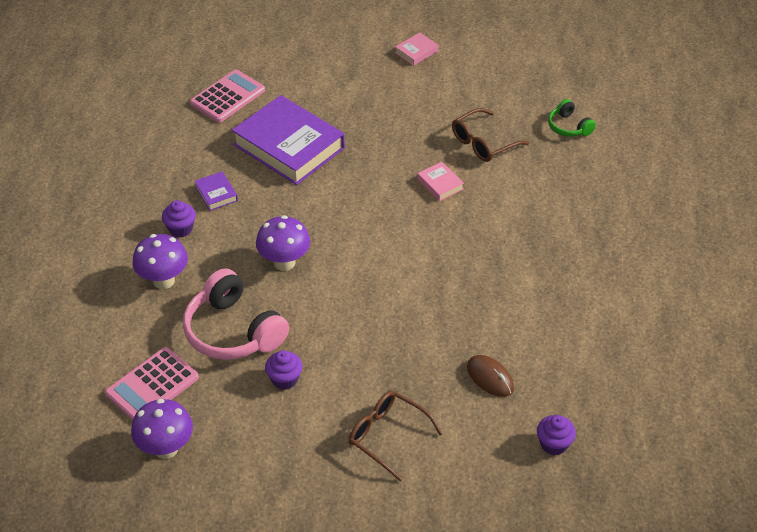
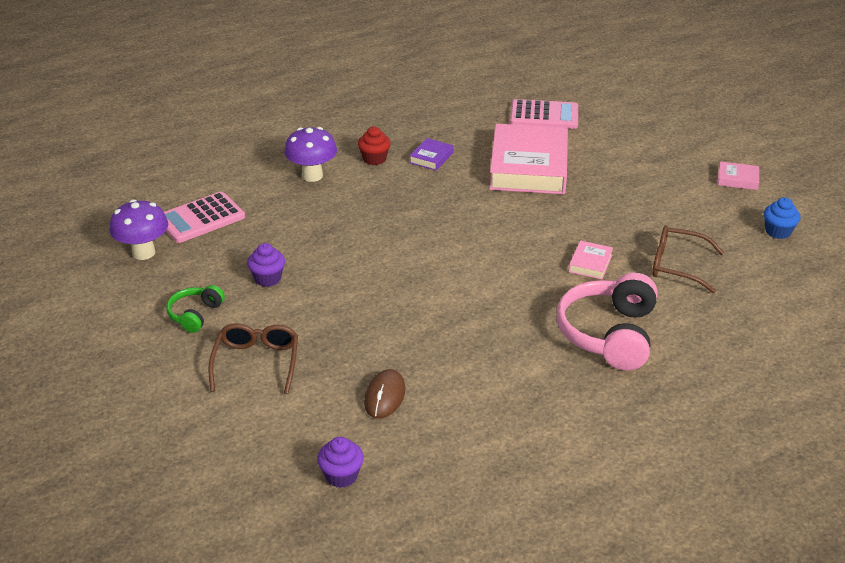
camera: 55 degrees right, 10 degrees down
pink calculator [105,347,199,421] -> pink calculator turned 45 degrees counterclockwise [164,192,245,243]
purple cupcake [162,200,196,237] -> red cupcake [358,127,391,165]
pink headphones [183,268,289,360] -> pink headphones moved to [557,272,657,371]
purple book [232,95,345,185] -> pink book [489,124,568,194]
purple mushroom [256,215,310,271] -> none
green headphones [548,99,596,137] -> green headphones moved to [166,285,225,333]
none -> blue cupcake [763,197,801,239]

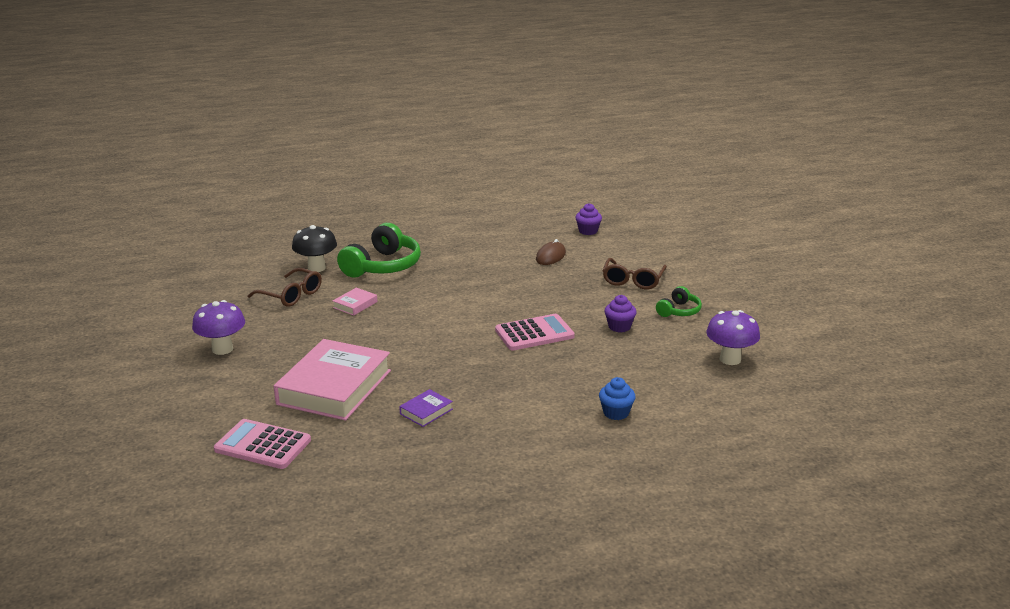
camera: 165 degrees left, 10 degrees down
pink calculator [164,192,245,243] -> pink calculator moved to [495,314,575,351]
purple mushroom [284,127,337,182] -> purple mushroom moved to [192,300,245,355]
red cupcake [358,127,391,165] -> none
pink headphones [557,272,657,371] -> green headphones [337,223,421,278]
pink book [718,161,759,190] -> none
blue cupcake [763,197,801,239] -> blue cupcake moved to [599,377,635,420]
none -> black mushroom [292,225,337,272]

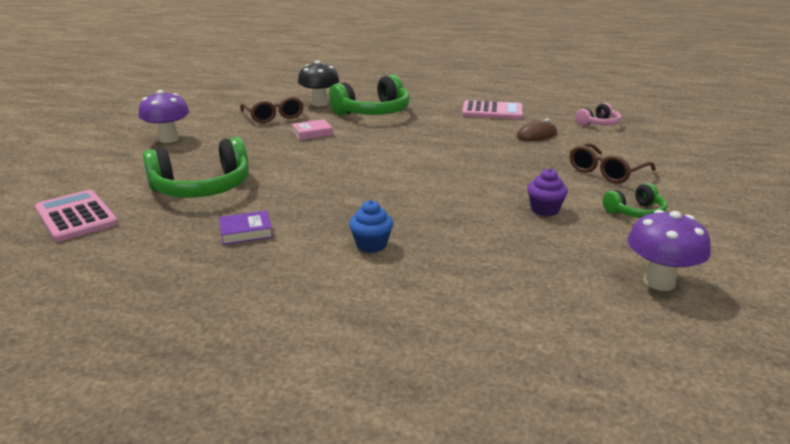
camera: 30 degrees right, 0 degrees up
pink book [274,339,391,421] -> green headphones [143,137,249,198]
pink calculator [495,314,575,351] -> pink calculator moved to [462,100,523,119]
purple cupcake [575,203,602,235] -> pink headphones [576,103,621,126]
blue cupcake [599,377,635,420] -> blue cupcake moved to [349,200,393,253]

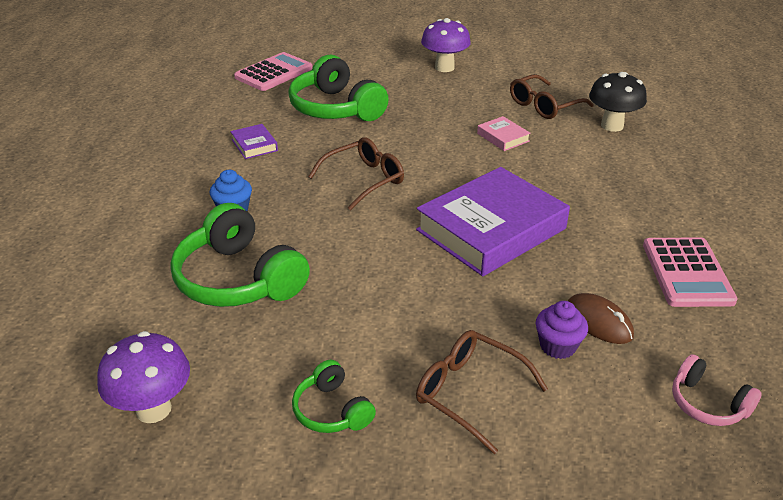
camera: 80 degrees right, 10 degrees up
green headphones [329,75,410,115] -> green headphones moved to [170,203,310,307]
purple cupcake [527,168,568,216] -> purple cupcake moved to [536,301,588,359]
none -> brown glasses [308,137,404,211]
none -> purple book [416,167,570,276]

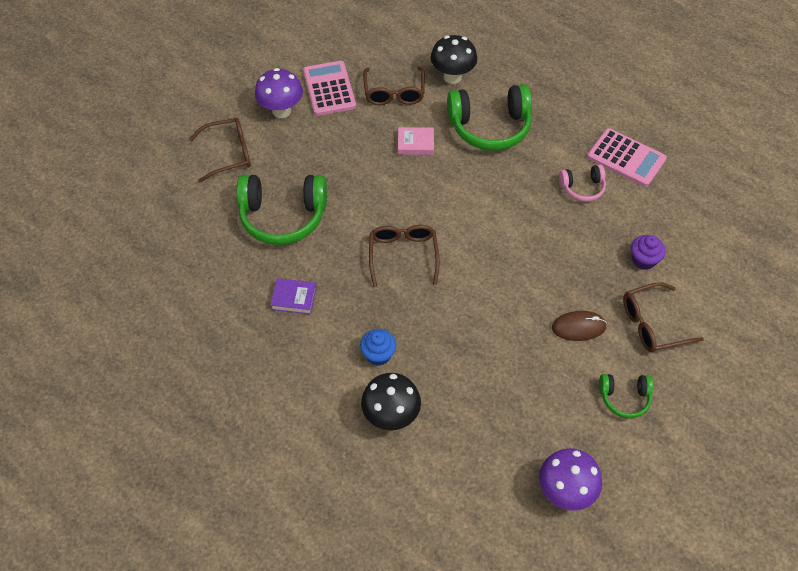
camera: 55 degrees left, 20 degrees up
green headphones [170,203,310,307] -> green headphones moved to [447,84,532,151]
pink calculator [234,52,313,91] -> pink calculator moved to [303,61,356,116]
purple book [416,167,570,276] -> none
brown mouse [568,293,634,344] -> brown mouse moved to [552,311,607,341]
pink headphones [672,354,762,426] -> pink headphones moved to [559,165,606,202]
none -> brown glasses [189,118,251,182]
none -> black mushroom [361,373,421,430]

